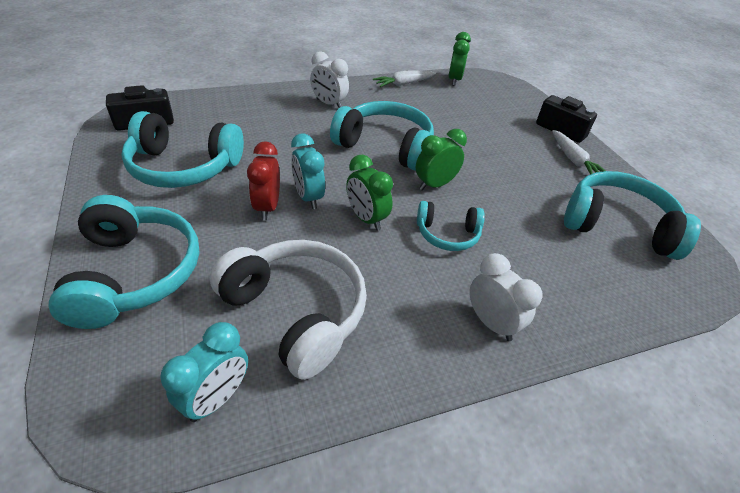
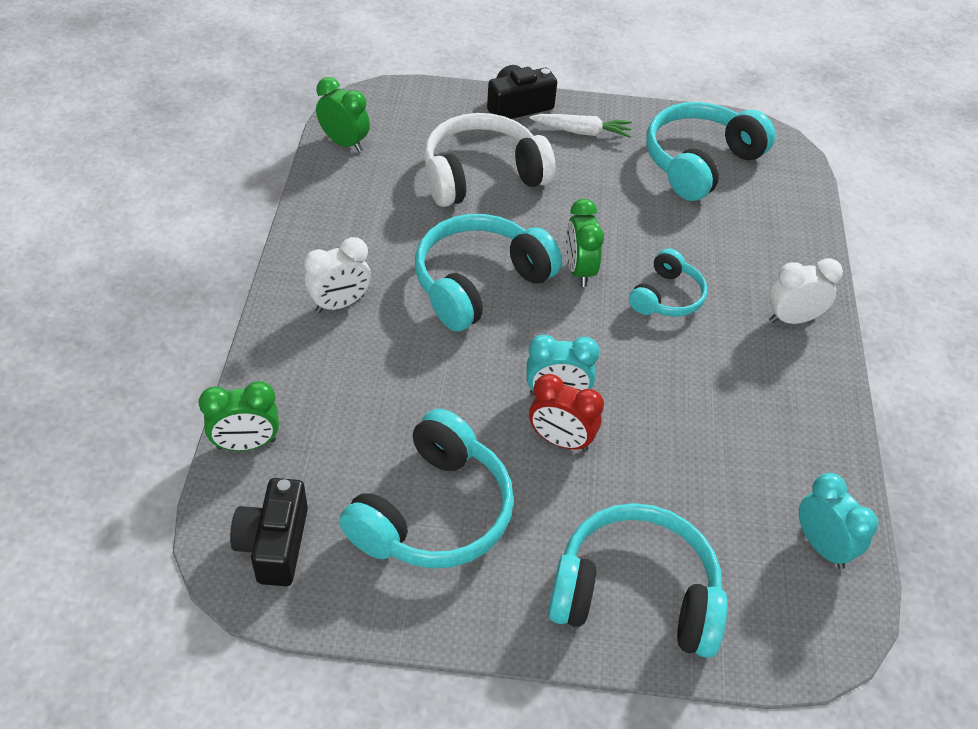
camera: 65 degrees left, 5 degrees up
white headphones [210,240,367,380] -> white headphones moved to [424,113,556,207]
green clock [346,155,393,231] -> green clock moved to [198,381,279,451]
white carrot [373,71,436,87] -> none

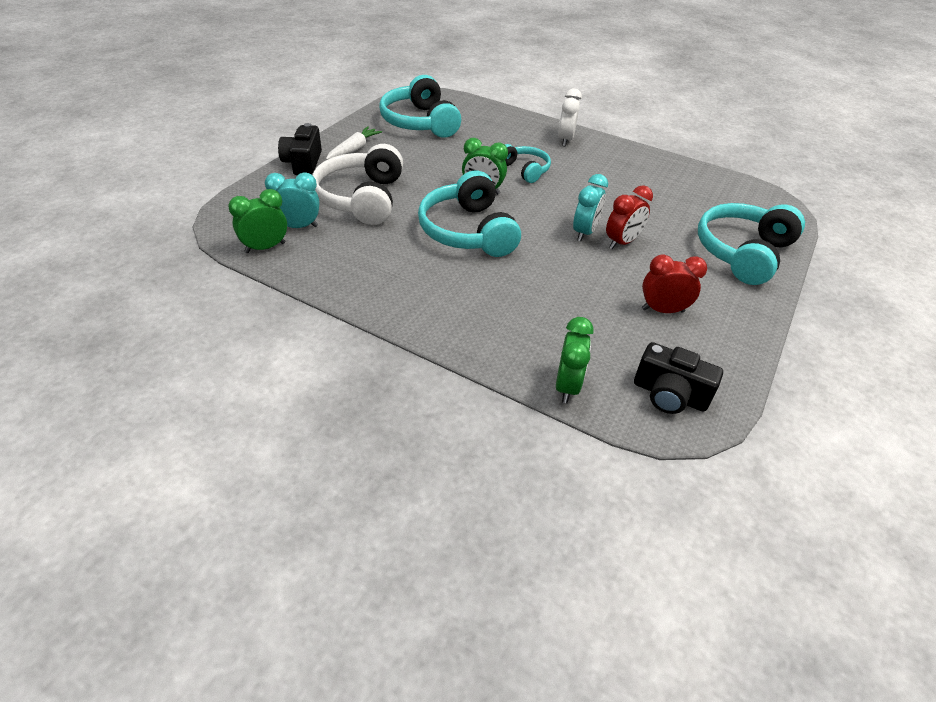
camera: 65 degrees left, 5 degrees down
white clock [304,237,371,313] -> none
turquoise headphones [339,409,514,569] -> red clock [642,254,707,313]
turquoise clock [799,473,878,569] -> turquoise clock moved to [265,172,319,228]

